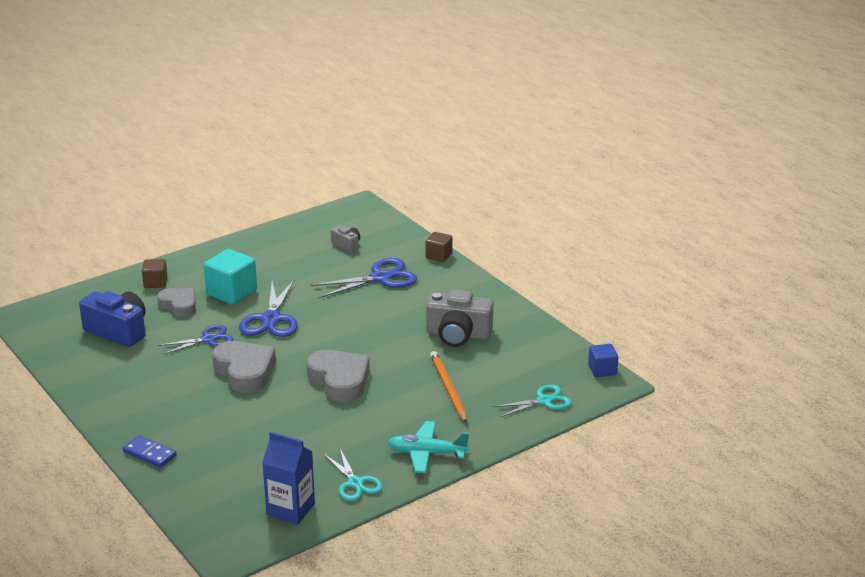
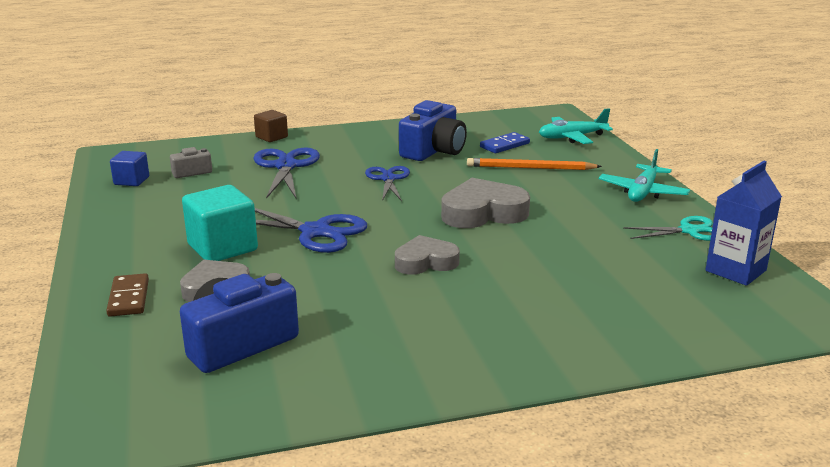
camera: 70 degrees left, 5 degrees down
blue domino [123,435,177,468] -> blue domino moved to [480,132,530,153]
brown cube [142,259,168,288] -> brown domino [106,273,149,317]
blue scissors [158,325,233,354] -> blue scissors moved to [365,166,410,201]
grey heart [212,341,276,393] -> grey heart [395,235,460,275], size x0.66
grey camera [426,289,493,347] -> blue camera [399,100,467,161]
turquoise scissors [493,385,571,417] -> turquoise plane [539,108,613,144]
blue cube [588,344,618,377] -> blue cube moved to [110,151,149,186]

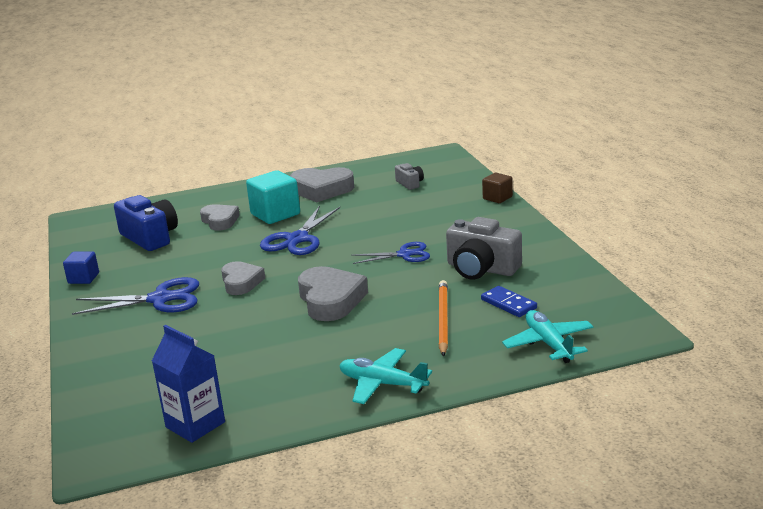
camera: 90 degrees right, 0 degrees up
brown domino [106,273,149,317] -> none
blue cube [110,151,149,186] -> blue cube moved to [63,251,99,284]
blue scissors [253,148,320,199] -> blue scissors moved to [72,277,199,315]
blue camera [399,100,467,161] -> grey camera [446,217,522,280]
turquoise scissors [623,216,713,241] -> none
none -> grey heart [290,167,354,202]

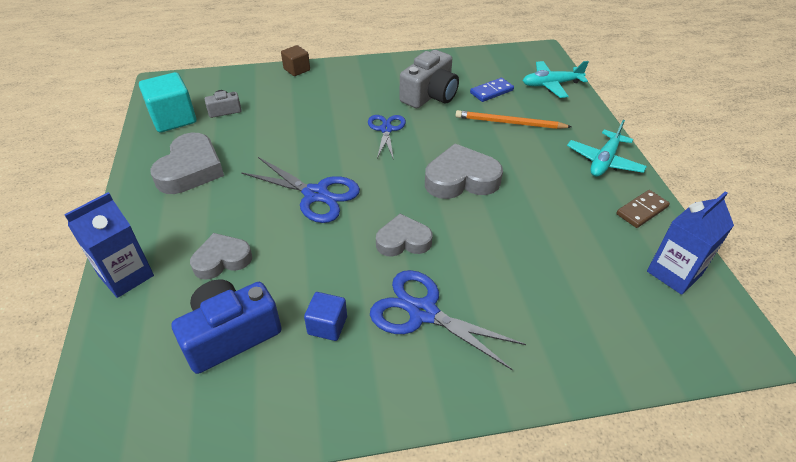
camera: 85 degrees left, 20 degrees up
blue cube [63,251,99,284] -> blue cube moved to [304,292,347,341]
blue scissors [72,277,199,315] -> blue scissors turned 60 degrees counterclockwise [370,270,526,371]
turquoise cube [246,170,300,224] -> turquoise cube moved to [139,72,196,132]
none -> blue carton [64,192,154,298]
none -> brown domino [616,190,670,228]

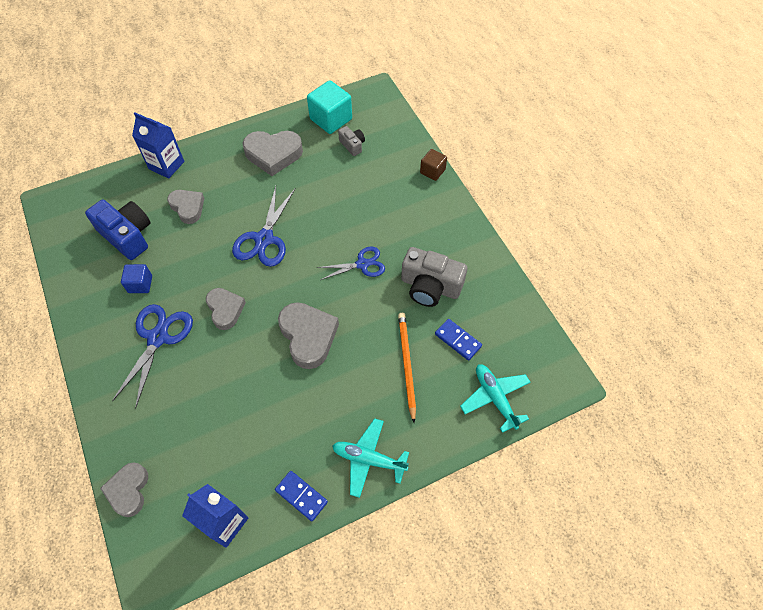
camera: 75 degrees right, 15 degrees up
brown domino [616,190,670,228] -> blue domino [275,471,328,521]
none -> grey heart [100,462,148,517]

